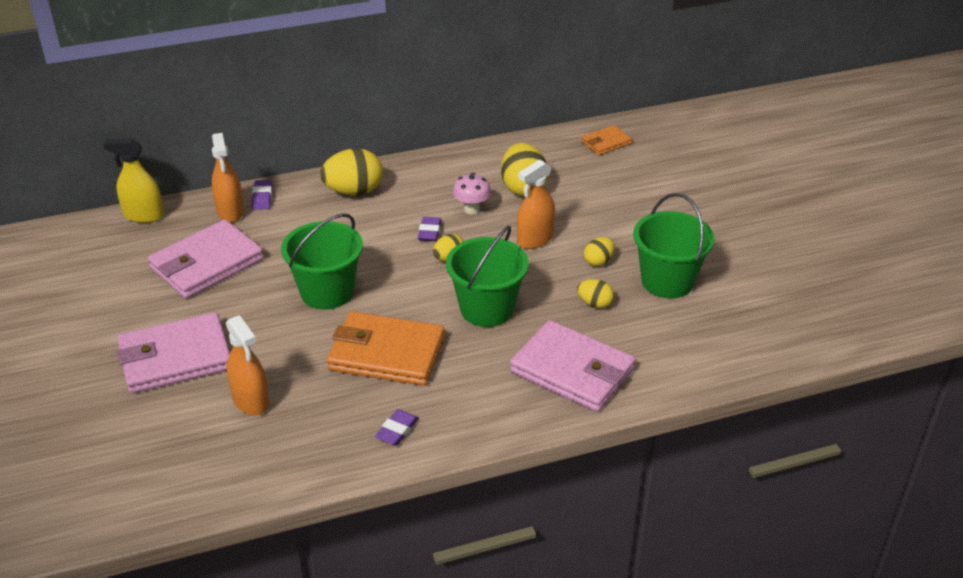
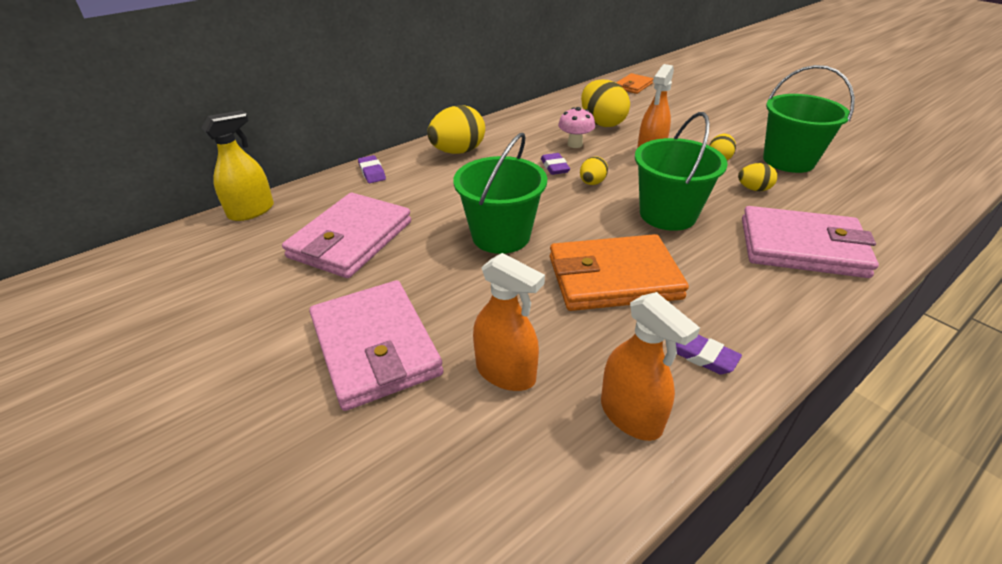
camera: 20 degrees left, 0 degrees up
yellow spray bottle [103,138,164,223] -> yellow spray bottle turned 150 degrees clockwise [202,110,274,221]
pink wallet [117,312,230,394] -> pink wallet turned 75 degrees counterclockwise [309,280,443,411]
orange spray bottle [212,133,244,222] -> orange spray bottle moved to [601,292,700,441]
purple eraser [375,409,419,446] -> purple eraser turned 60 degrees counterclockwise [676,335,742,374]

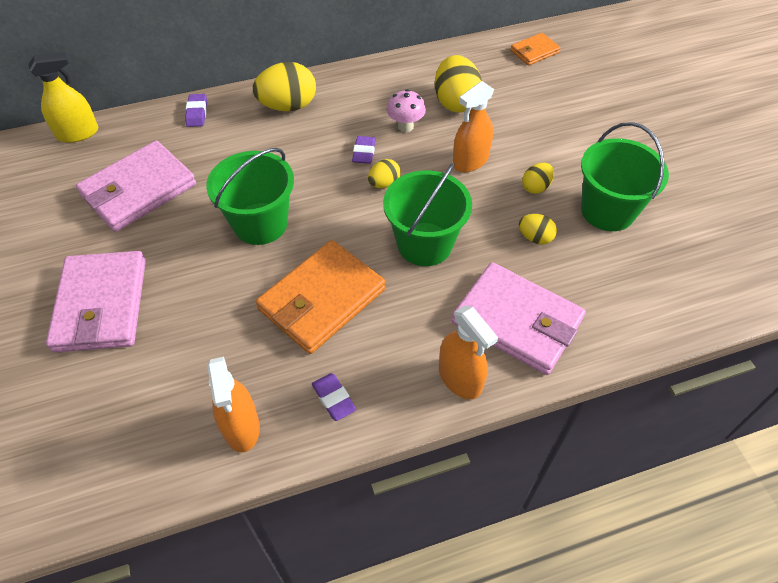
camera: 20 degrees right, 15 degrees up
orange spray bottle [473,253,545,391] -> orange spray bottle moved to [439,306,498,399]
orange wallet [550,234,689,311] -> orange wallet turned 60 degrees counterclockwise [256,240,385,354]

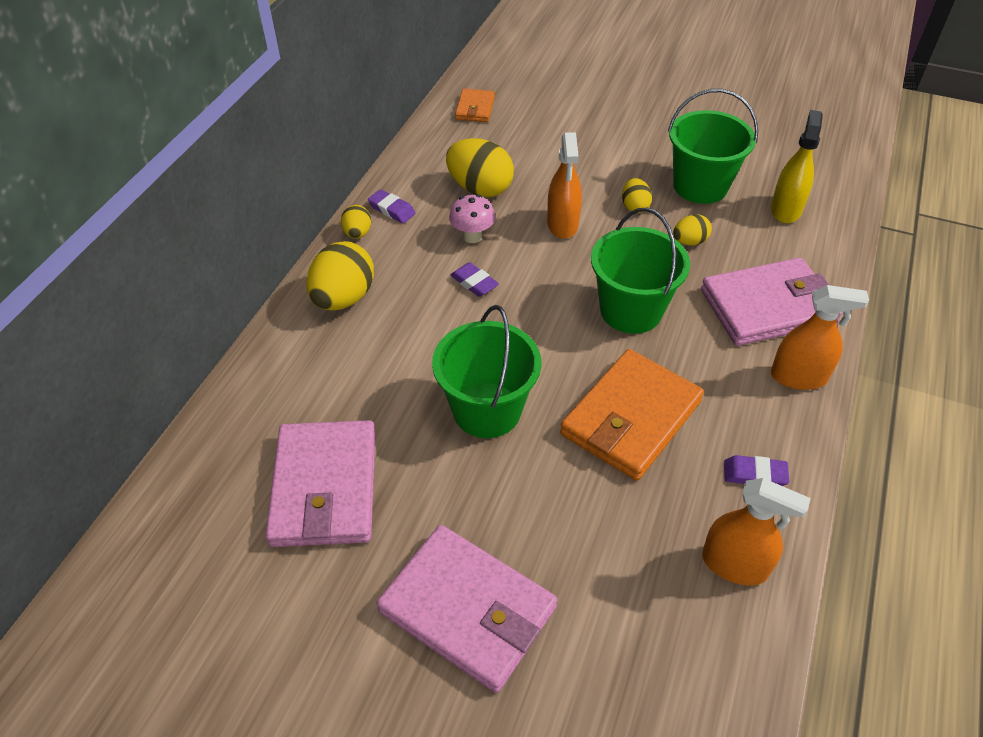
camera: 50 degrees left, 5 degrees down
yellow spray bottle [28,52,98,143] -> yellow spray bottle moved to [771,110,823,223]
purple eraser [185,94,207,127] -> purple eraser moved to [368,189,416,223]
orange wallet [256,240,385,354] -> orange wallet turned 45 degrees clockwise [560,349,704,481]
yellow egg [368,159,401,188] -> yellow egg moved to [341,205,371,239]

